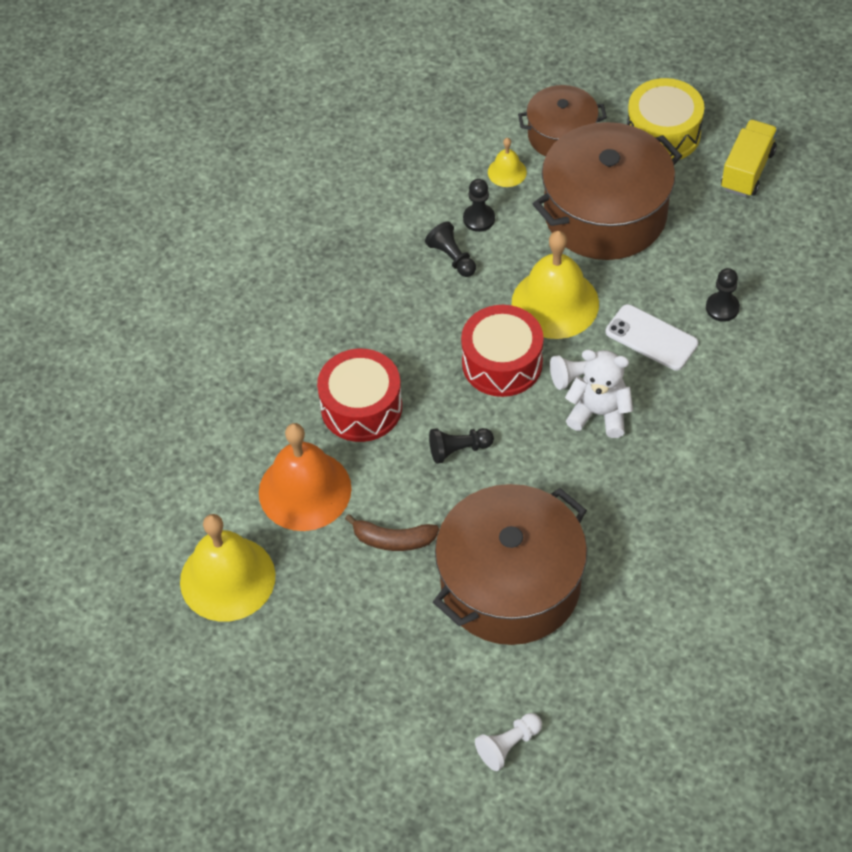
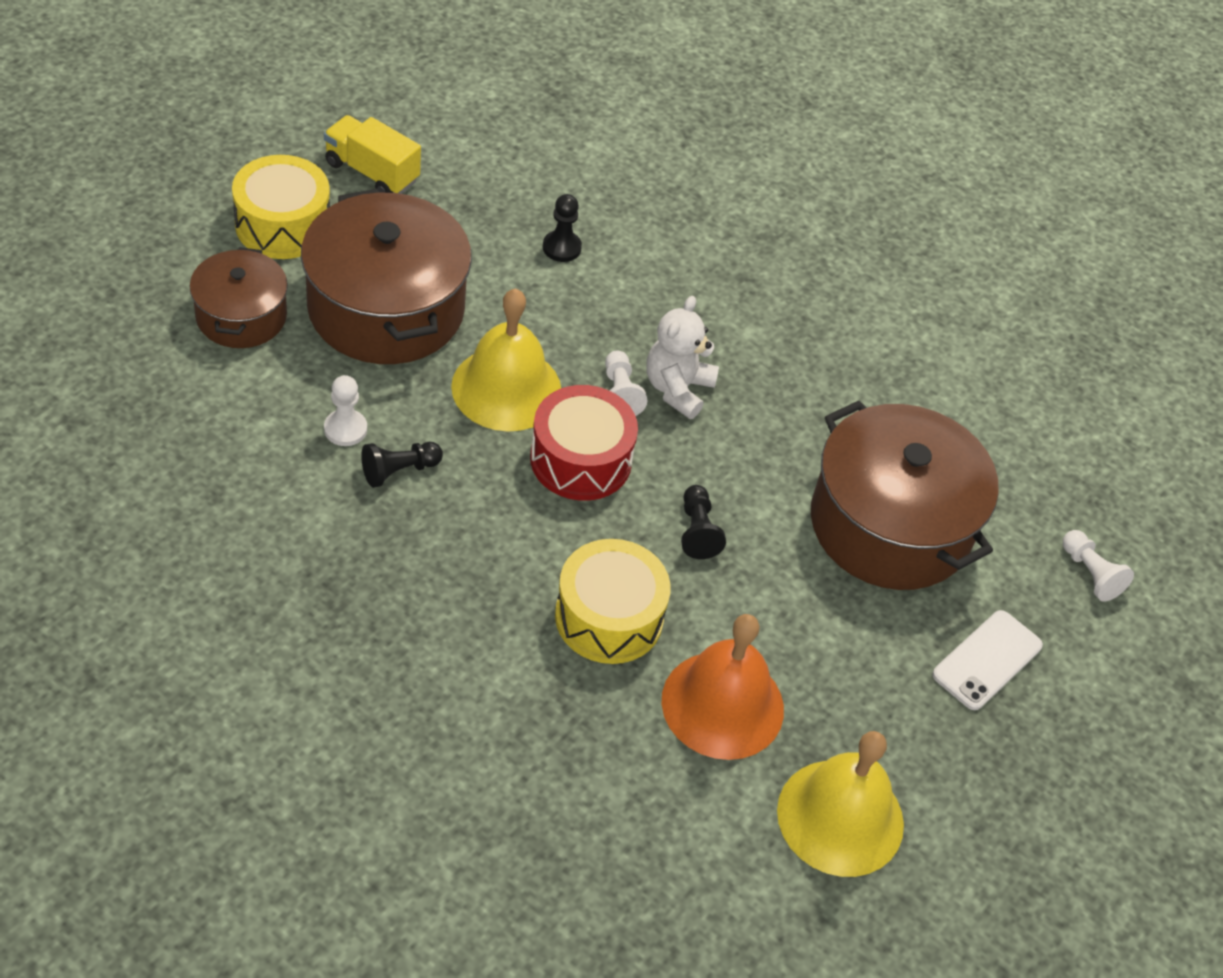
camera: 90 degrees left, 5 degrees down
red drum [317,349,402,442] -> yellow drum [555,539,671,664]
brown banana [345,514,439,551] -> none
black pawn [463,179,495,232] -> white pawn [324,375,367,446]
yellow bell [488,138,527,187] -> none
white phone [606,304,698,370] -> white phone moved to [932,610,1043,710]

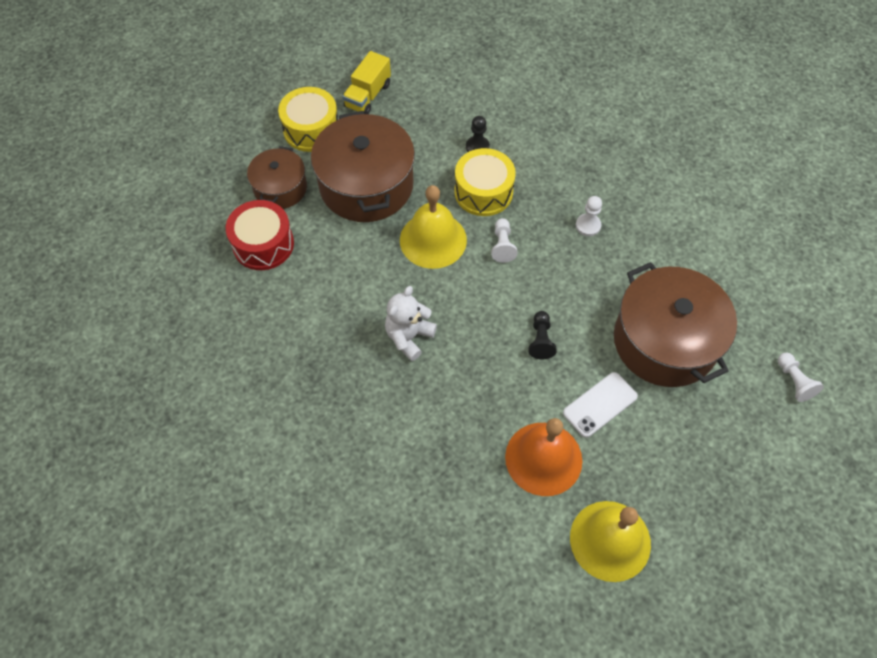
camera: 15 degrees right, 10 degrees up
yellow truck [324,115,421,194] -> yellow truck turned 105 degrees counterclockwise [342,51,391,114]
white pawn [324,375,367,446] -> white pawn moved to [576,196,602,236]
black pawn [361,442,443,488] -> none
red drum [530,385,638,501] -> red drum moved to [226,200,294,270]
yellow drum [555,539,671,664] -> yellow drum moved to [454,148,516,216]
white teddy bear [647,296,719,419] -> white teddy bear moved to [385,286,437,361]
white phone [932,610,1043,710] -> white phone moved to [563,372,638,438]

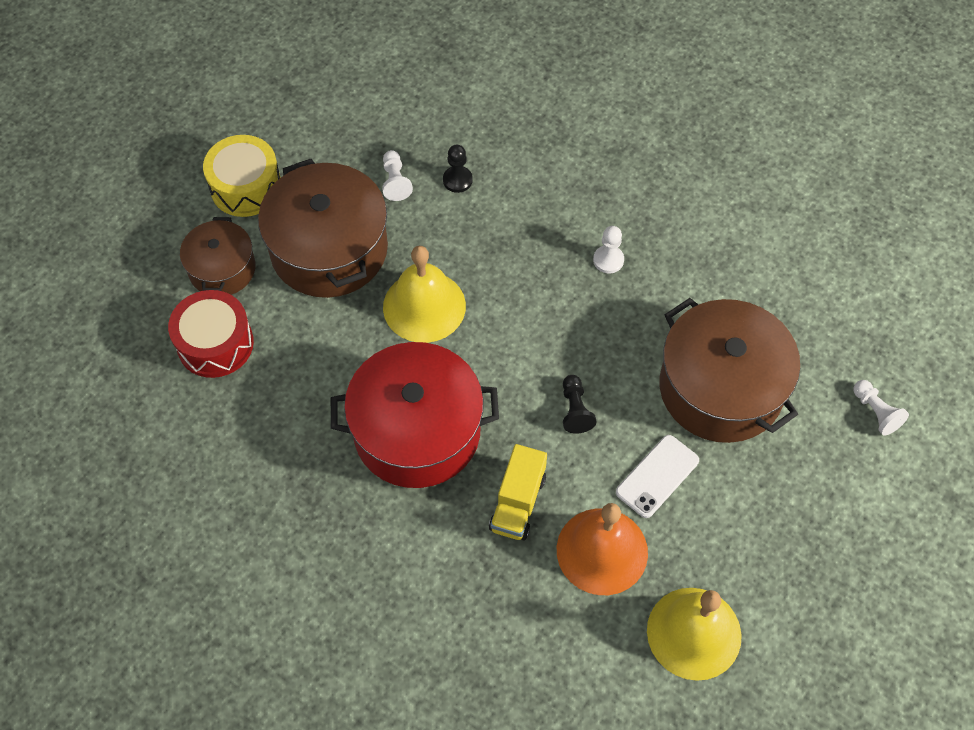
camera: 10 degrees left, 0 degrees up
yellow truck [342,51,391,114] -> yellow truck moved to [489,444,547,541]
white teddy bear [385,286,437,361] -> red pot [331,342,499,488]
yellow drum [454,148,516,216] -> none
white pawn [491,218,518,263] -> white pawn moved to [382,150,413,201]

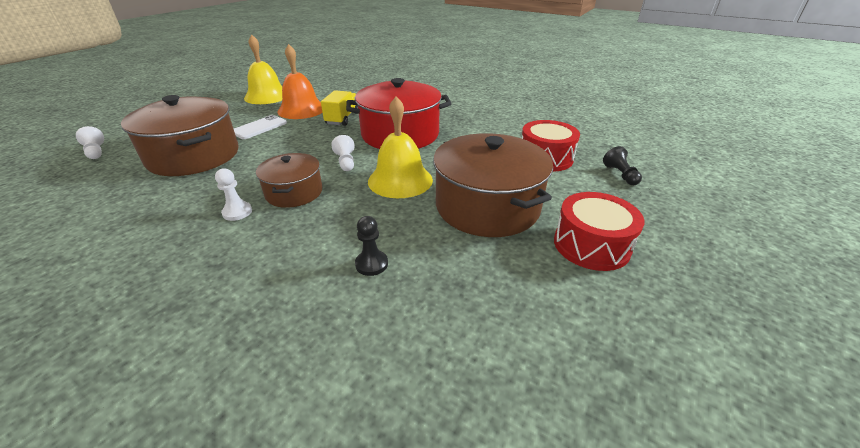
camera: 175 degrees right, 25 degrees down
brown pot [180,217,256,295] -> brown pot moved to [256,153,323,208]
yellow drum [203,135,281,217] -> red drum [554,192,644,271]
white pawn [382,150,413,201] -> white pawn moved to [331,135,355,171]
black pawn [563,375,597,434] -> black pawn moved to [603,146,642,185]

